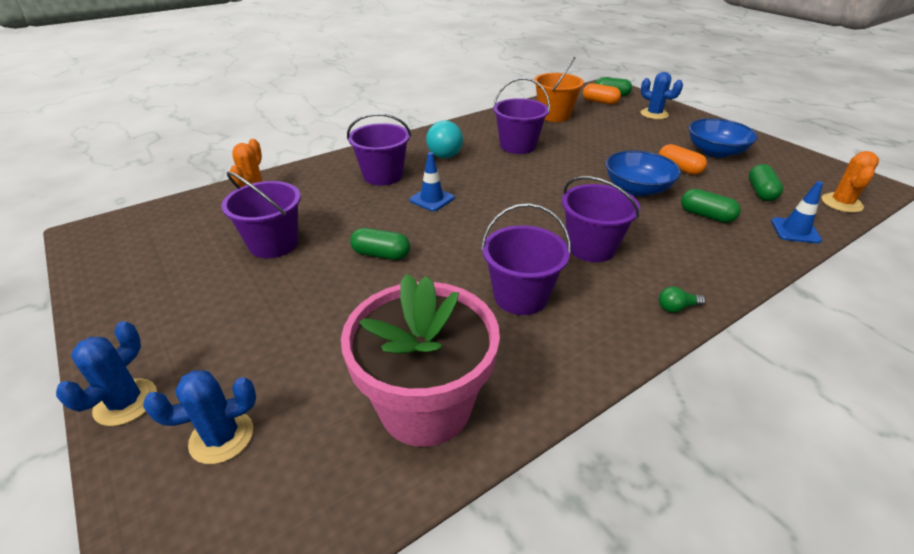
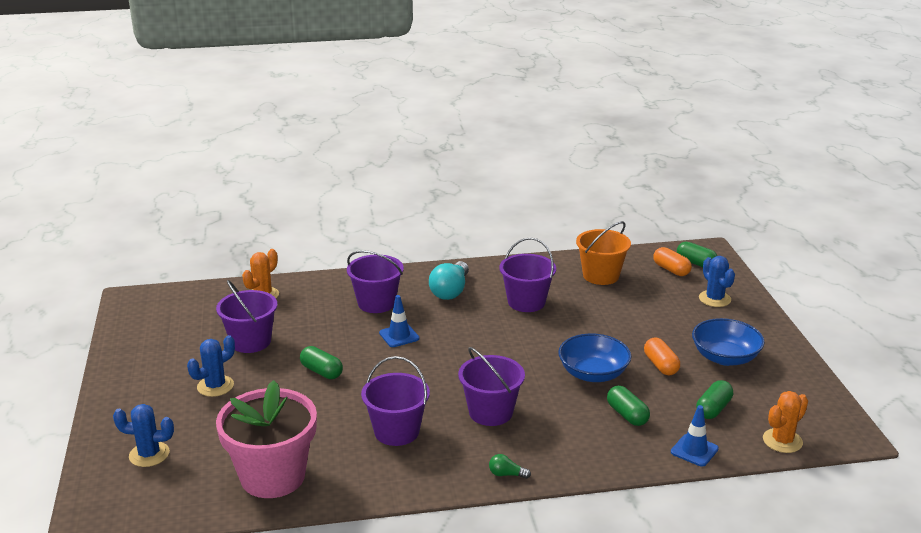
camera: 25 degrees right, 10 degrees down
blue cactus [56,321,157,426] -> blue cactus moved to [187,335,235,397]

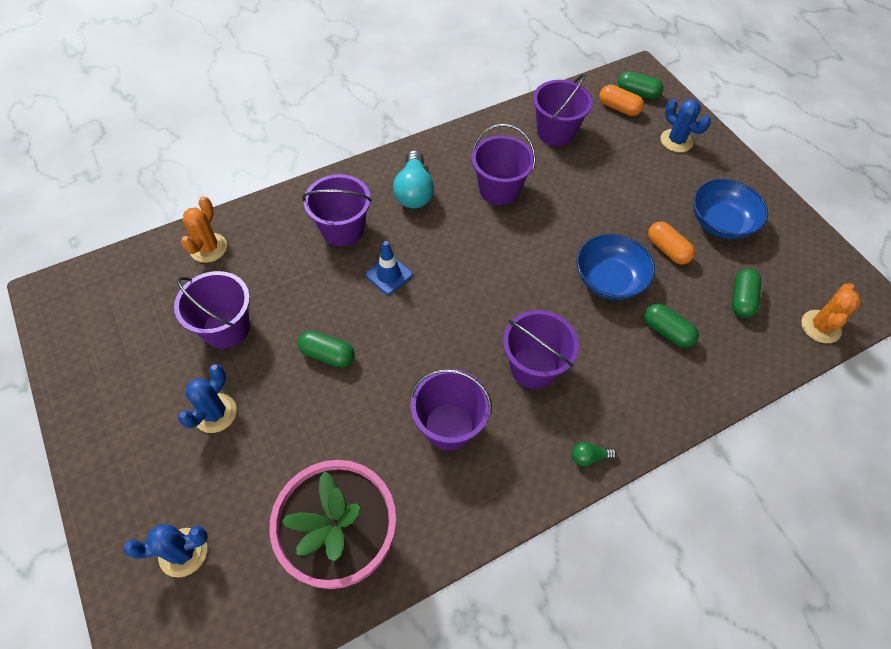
camera: 20 degrees left, 30 degrees up
orange bucket [576,221,631,285] -> purple bucket [533,74,593,146]
blue traffic cone [671,405,719,467] -> none

